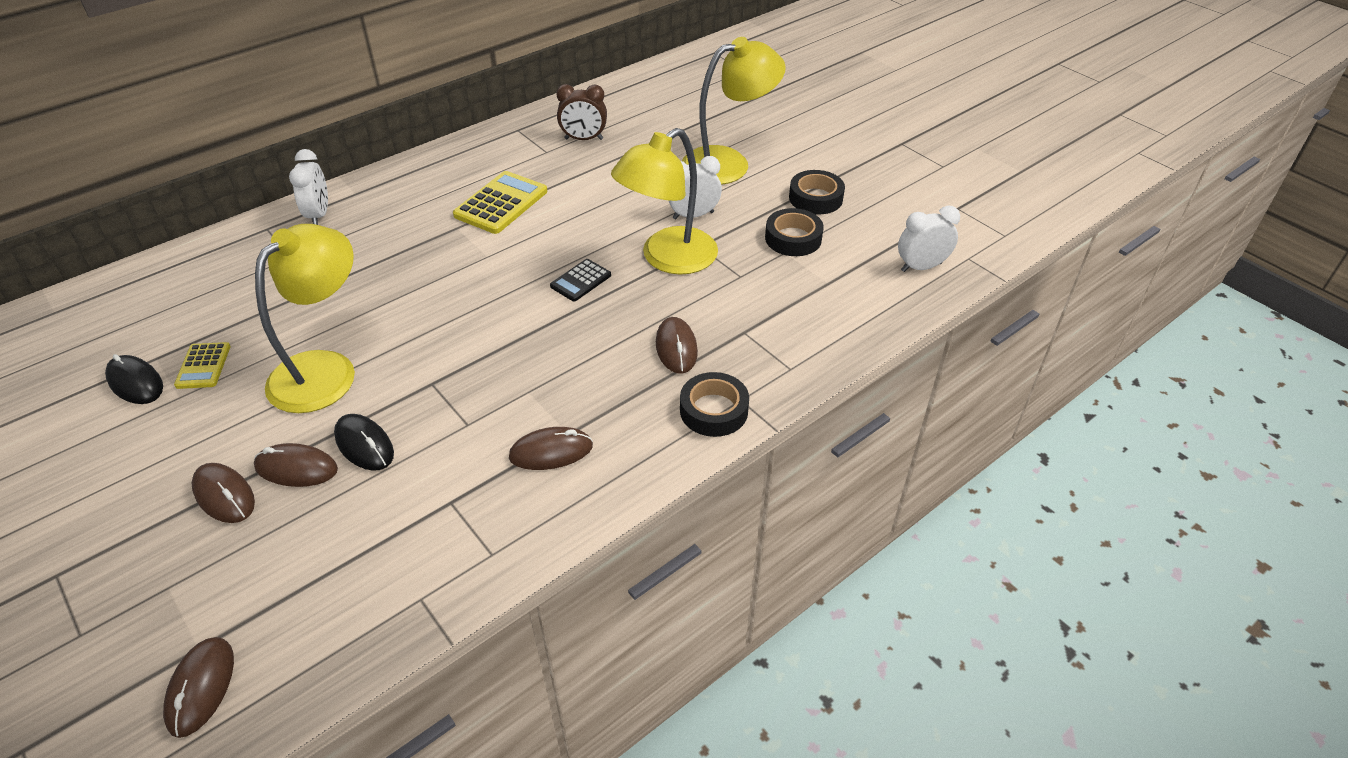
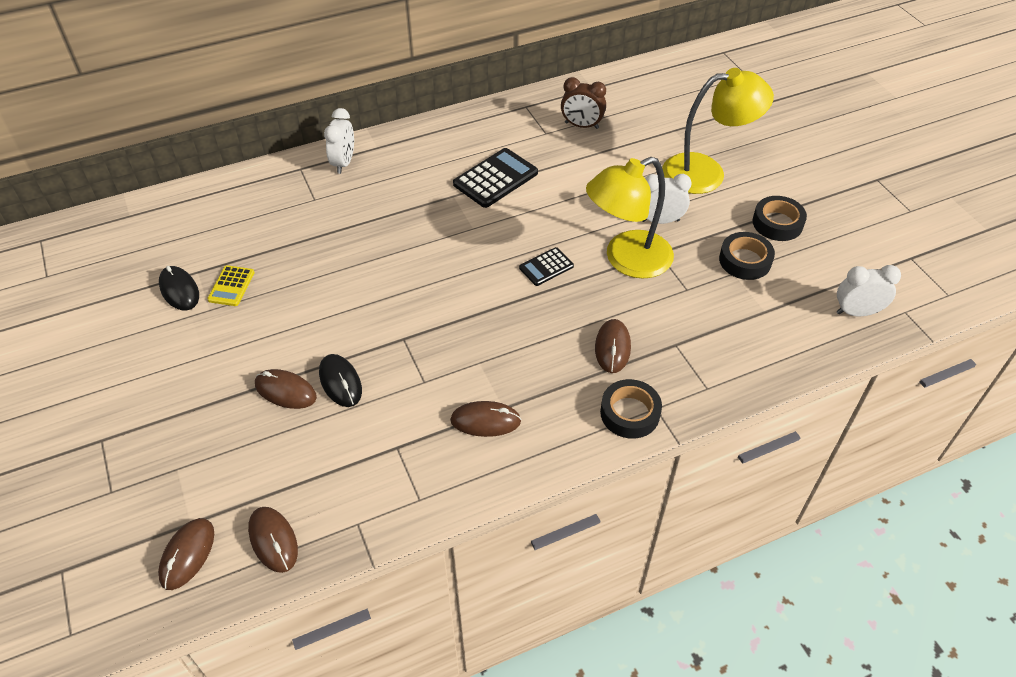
camera: 15 degrees right, 5 degrees up
brown mouse [192,463,255,523] -> brown mouse moved to [248,507,298,573]
yellow lamp [255,224,355,413] -> none
yellow calculator [453,171,547,234] -> black calculator [453,148,538,208]

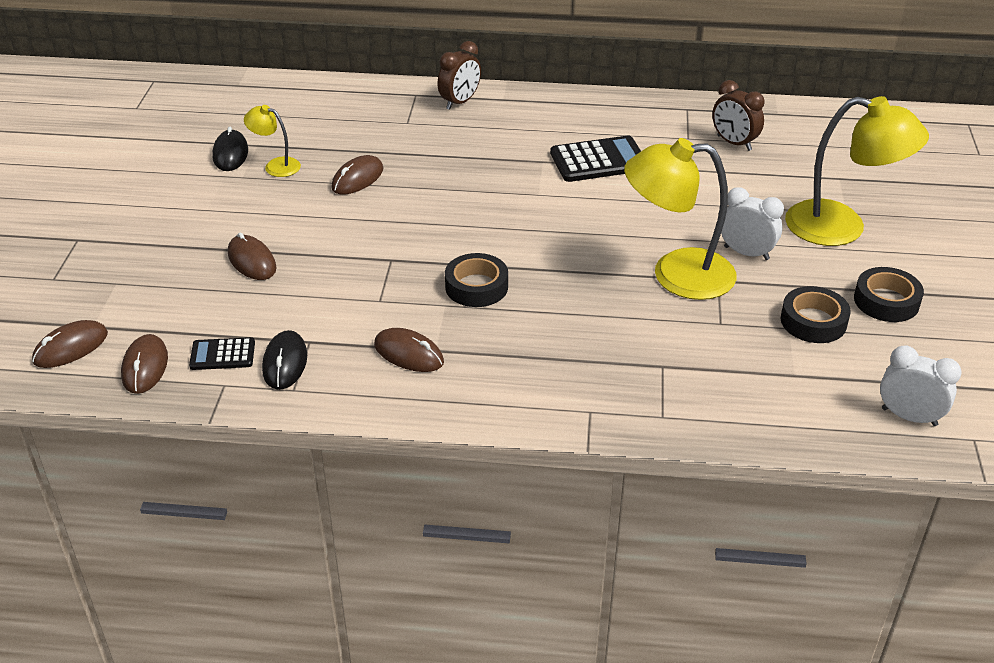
camera: 30 degrees right, 10 degrees down
yellow calculator [207,265,255,306] -> yellow lamp [244,105,301,177]
black mouse [319,354,362,407] -> black mouse moved to [262,330,307,390]
white clock [324,108,354,174] -> brown clock [438,41,481,110]
black calculator [519,247,574,286] -> black calculator moved to [189,337,255,370]
brown mouse [595,319,631,373] -> brown mouse moved to [331,155,383,194]
black tape [600,379,662,439] -> black tape moved to [445,253,508,307]

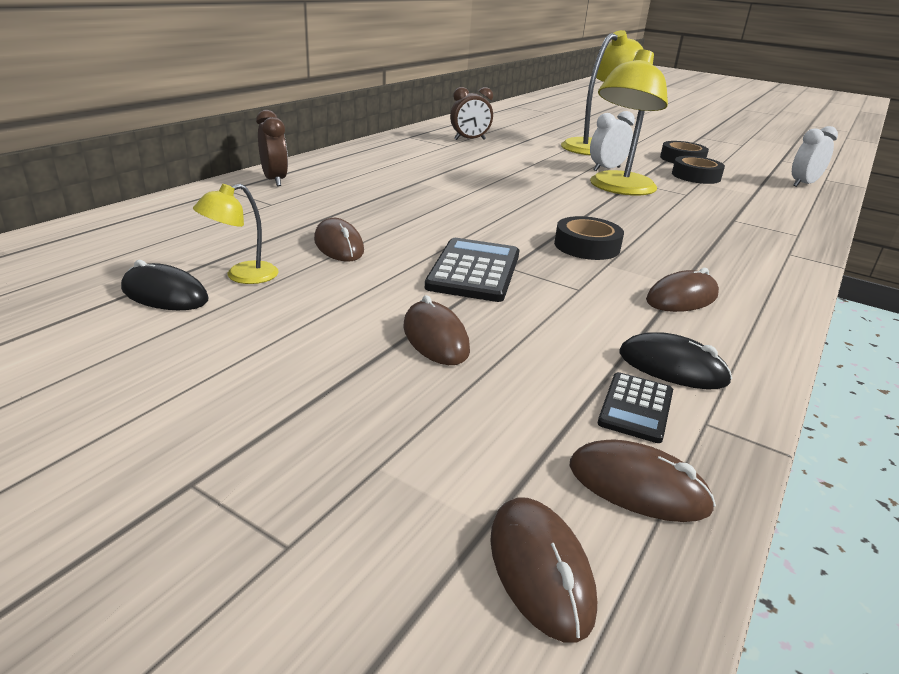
camera: 65 degrees left, 10 degrees down
brown mouse [228,232,276,280] -> brown mouse turned 75 degrees clockwise [403,295,470,365]
black calculator [550,136,641,182] -> black calculator moved to [425,238,519,302]

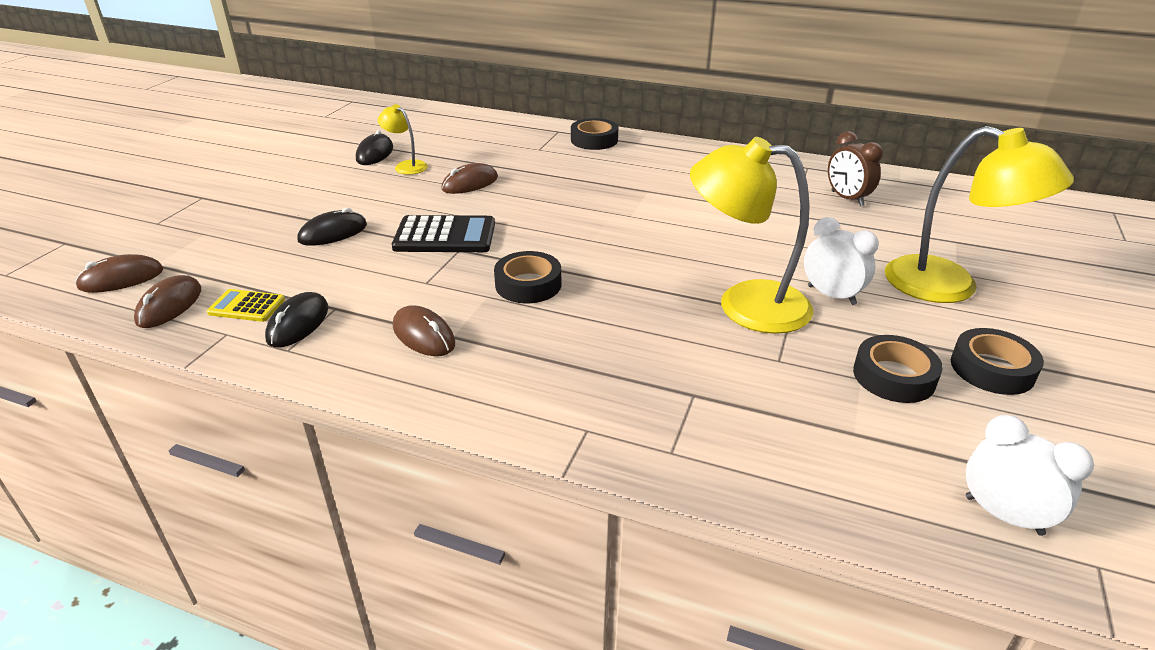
camera: 80 degrees right, 5 degrees up
brown clock [256,110,288,186] -> black tape [571,118,618,150]
brown mouse [403,295,470,365] -> black mouse [297,208,367,246]
black calculator [598,372,673,443] -> yellow calculator [207,289,285,322]

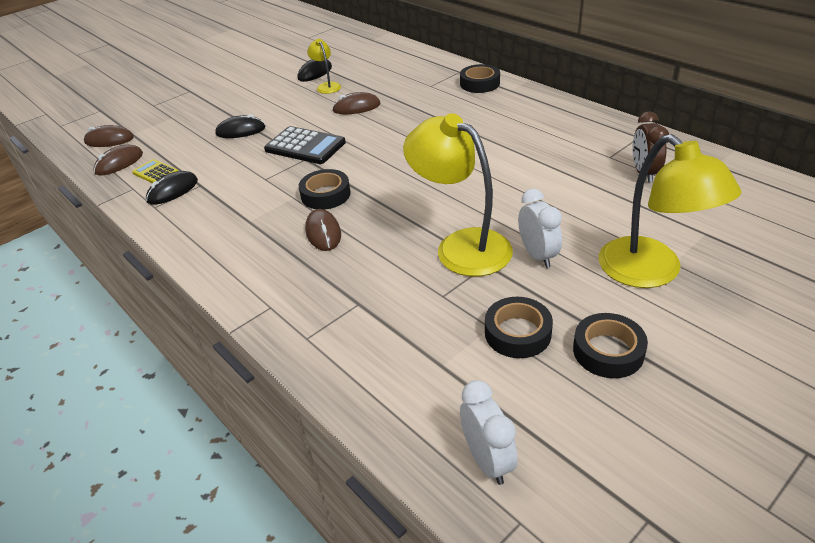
camera: 30 degrees right, 5 degrees up
brown mouse [393,305,455,356] -> brown mouse moved to [305,209,341,251]

